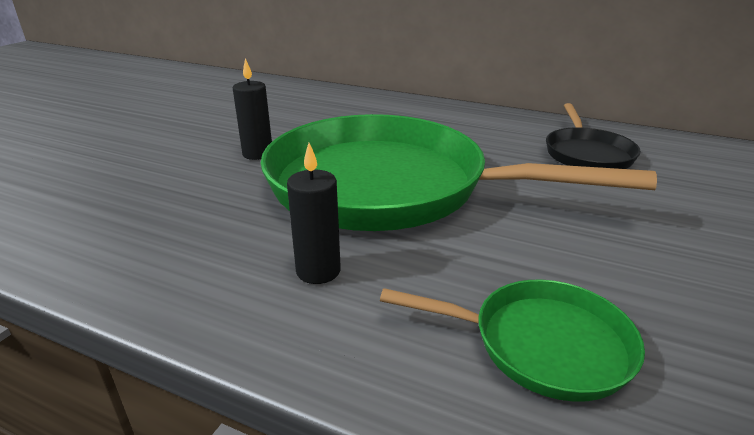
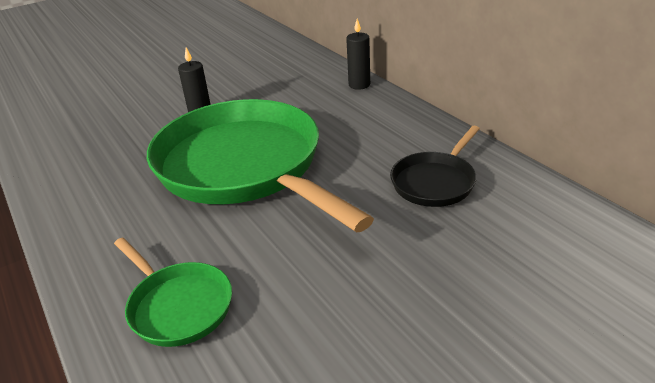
camera: 35 degrees right, 5 degrees up
black candle [287,143,341,284] -> black candle moved to [346,19,370,90]

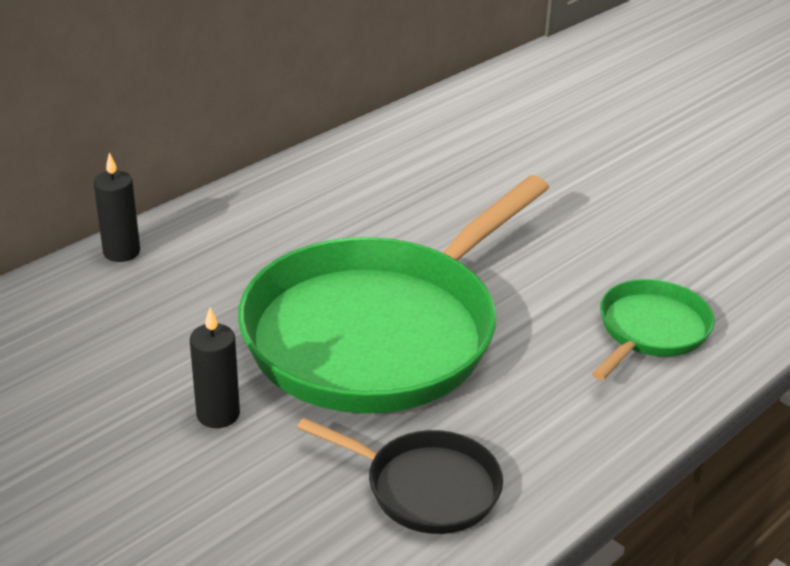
camera: 105 degrees left, 0 degrees up
black pan [390,126,480,207] -> black pan moved to [297,418,503,534]

